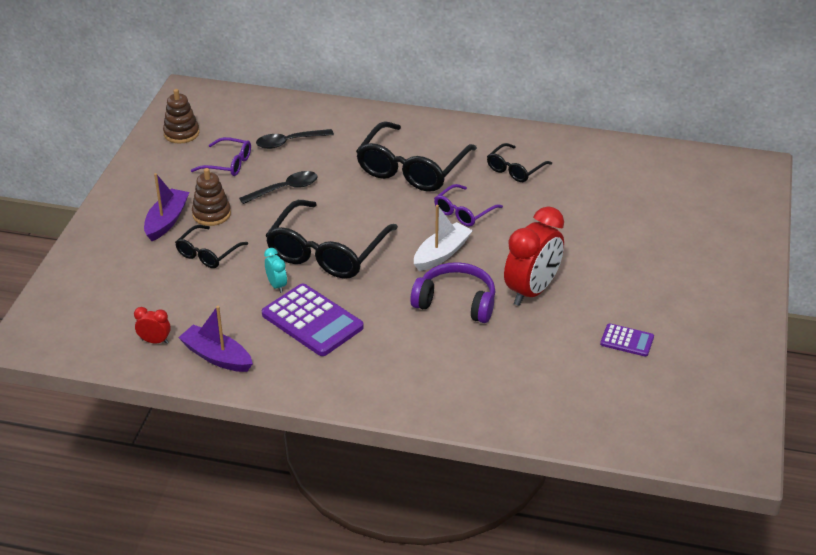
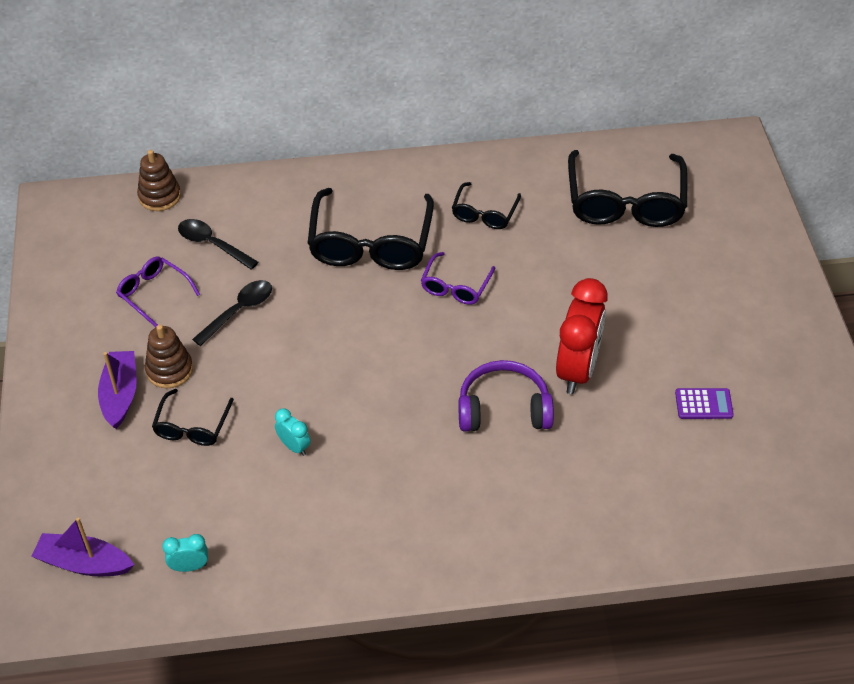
camera: 20 degrees left, 10 degrees up
red clock [134,307,171,344] -> turquoise clock [162,534,208,572]
brown stacking toy [163,89,199,144] -> brown stacking toy moved to [137,150,181,211]
purple boat [178,306,253,372] -> purple boat moved to [31,517,134,576]
purple glasses [191,137,251,176] -> purple glasses turned 135 degrees counterclockwise [116,257,200,327]
black spoon [256,129,334,149] -> black spoon turned 75 degrees clockwise [178,219,258,270]
purple calculator [262,283,364,356] -> none
black glasses [265,200,398,279] -> black glasses moved to [568,150,688,227]
white boat [414,205,473,271] -> none

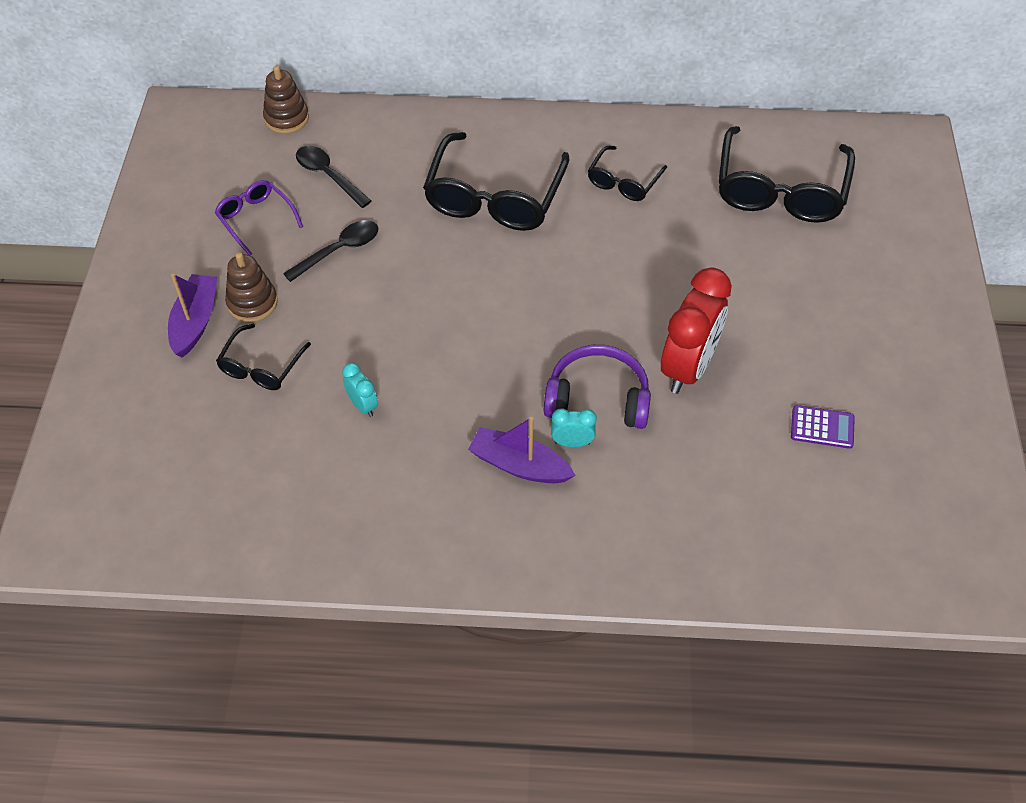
camera: 10 degrees right, 5 degrees up
purple boat [31,517,134,576] -> purple boat moved to [468,417,576,483]
turquoise clock [162,534,208,572] -> turquoise clock moved to [551,408,597,447]
purple glasses [421,252,495,305] -> none

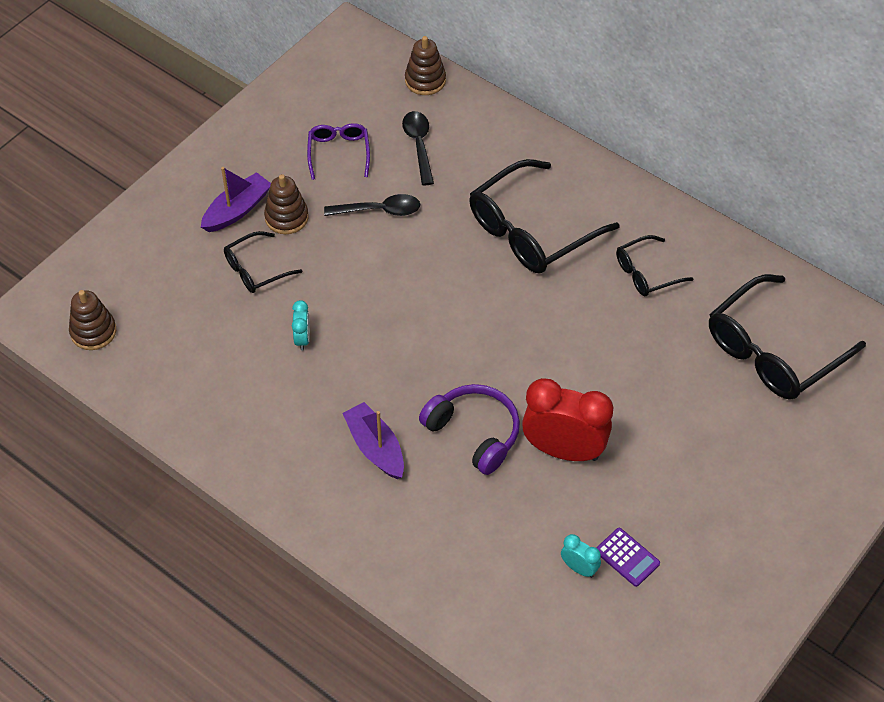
camera: 35 degrees right, 0 degrees up
turquoise clock [551,408,597,447] -> turquoise clock moved to [561,534,601,578]
red clock [661,268,732,394] -> red clock turned 135 degrees counterclockwise [522,378,613,461]
none -> brown stacking toy [69,290,116,350]

